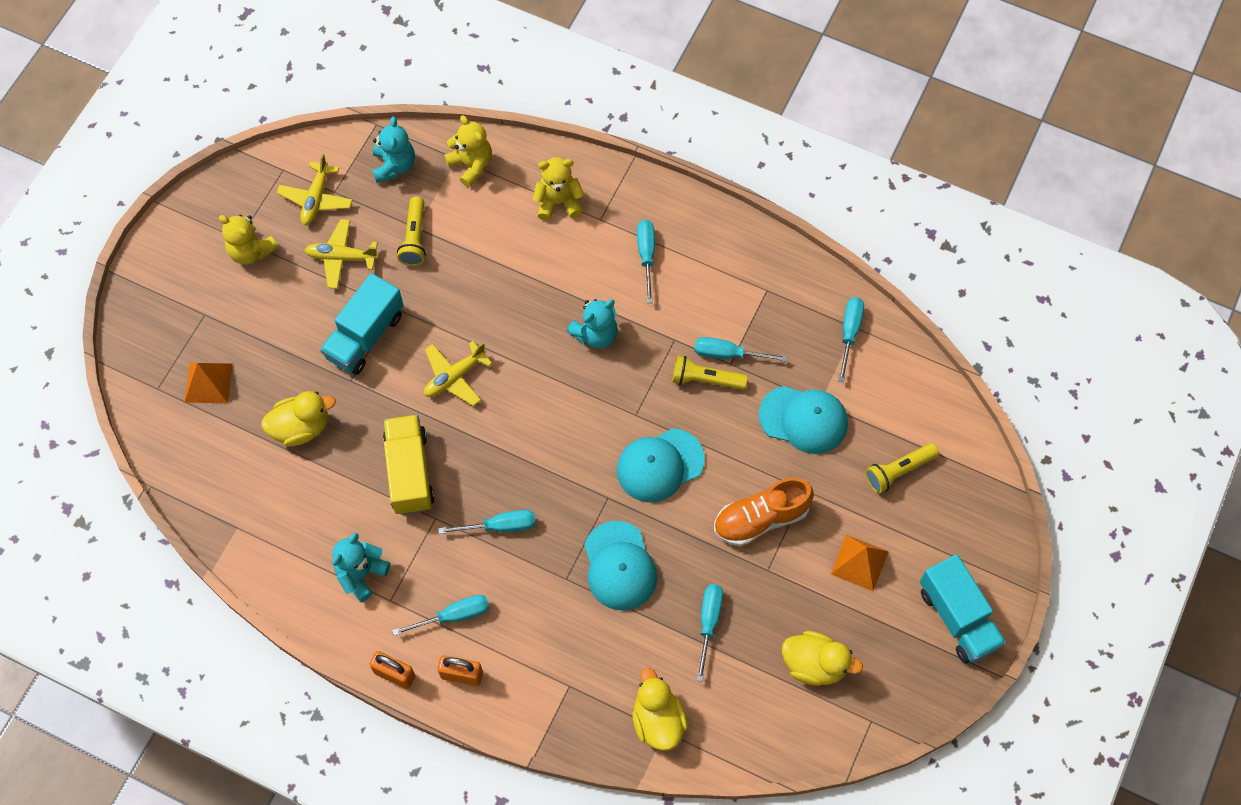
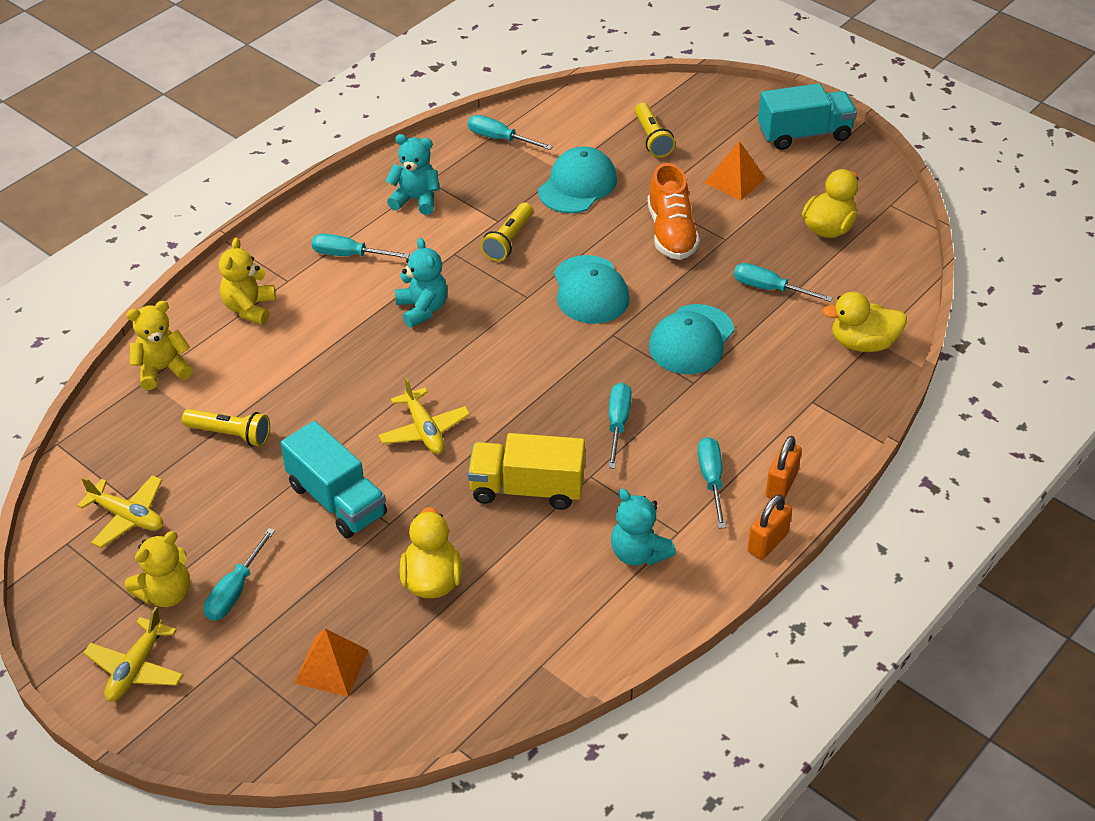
camera: 75 degrees left, 20 degrees down
yellow plane [305,219,379,289] -> yellow plane moved to [83,607,183,701]
turquoise teddy bear [373,117,415,183] -> turquoise teddy bear moved to [385,134,440,215]
turquoise cap [584,521,657,611] -> turquoise cap turned 120 degrees clockwise [649,304,734,374]
turquoise screwdriver [695,337,788,362] -> turquoise screwdriver moved to [204,528,275,620]

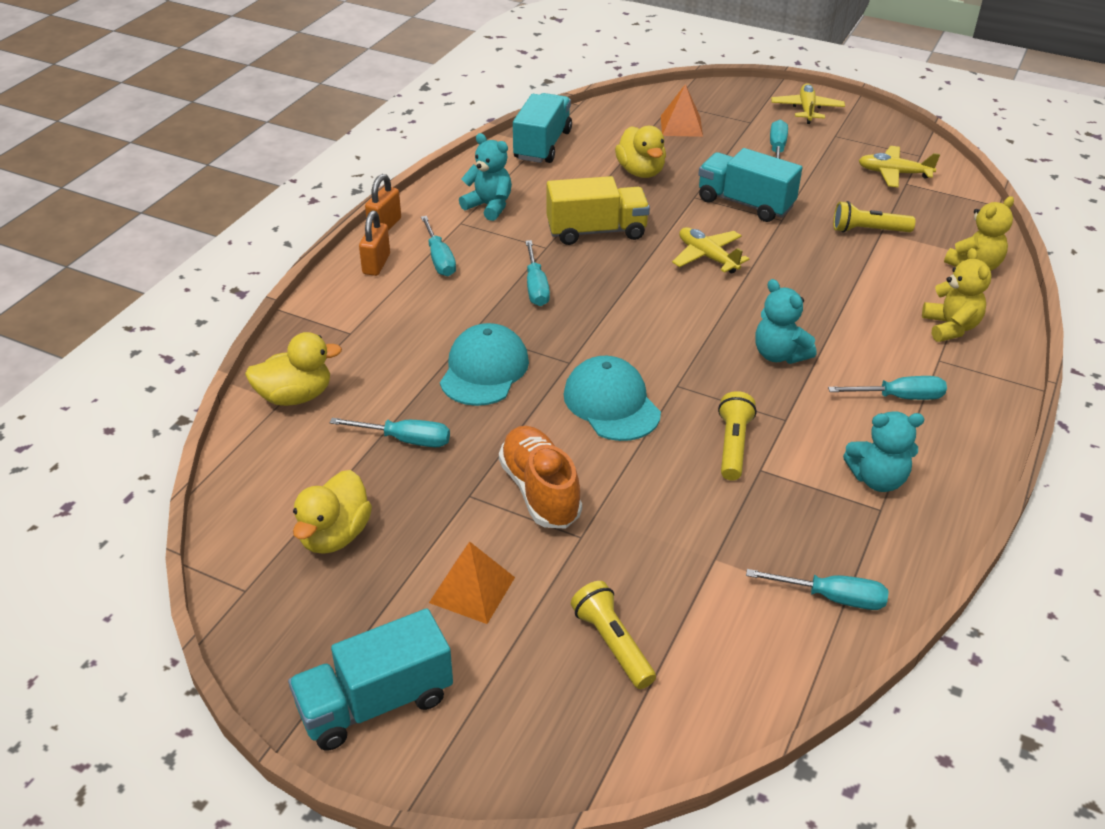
camera: 165 degrees right, 5 degrees down
yellow teddy bear [125,531,190,607] -> none
turquoise cap [538,147,617,213] -> none
none -> turquoise truck [513,93,572,163]

